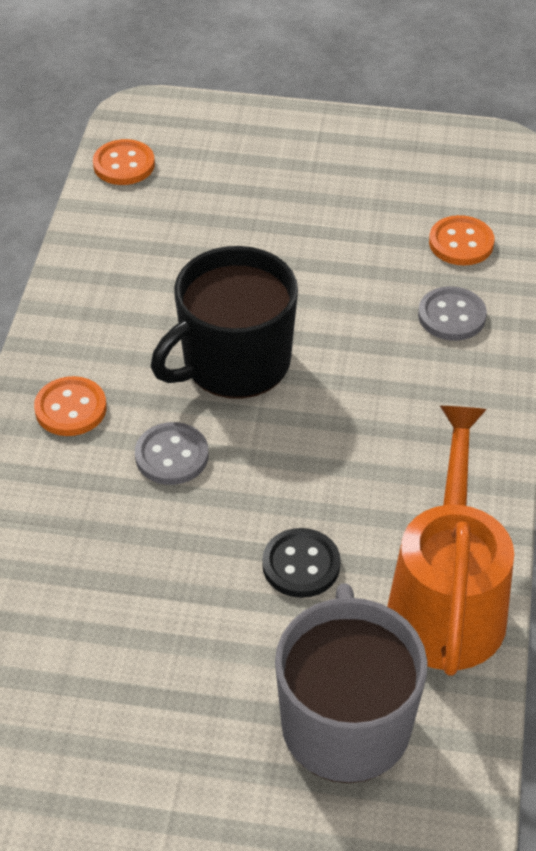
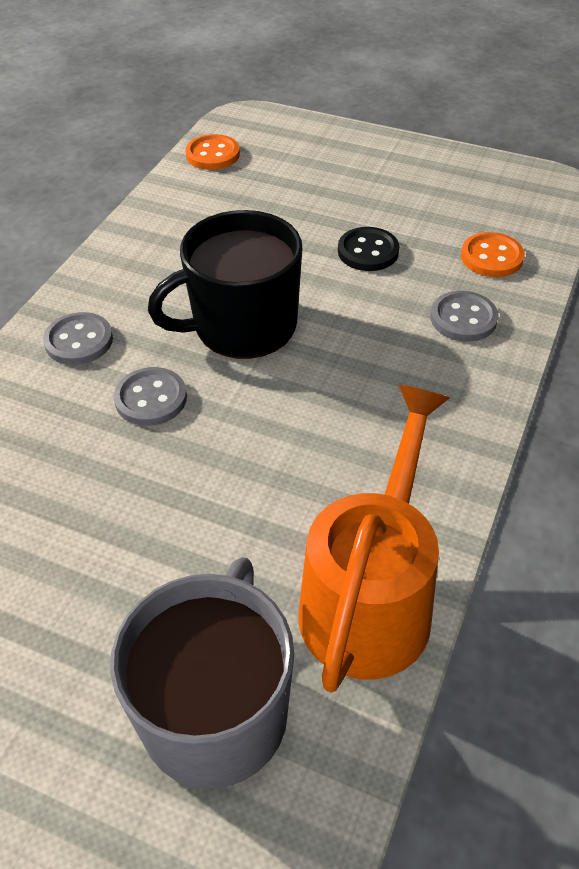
camera: 15 degrees right, 0 degrees up
orange button [34,376,107,436] -> grey button [43,312,113,365]
black button [262,528,341,598] -> black button moved to [338,227,399,271]

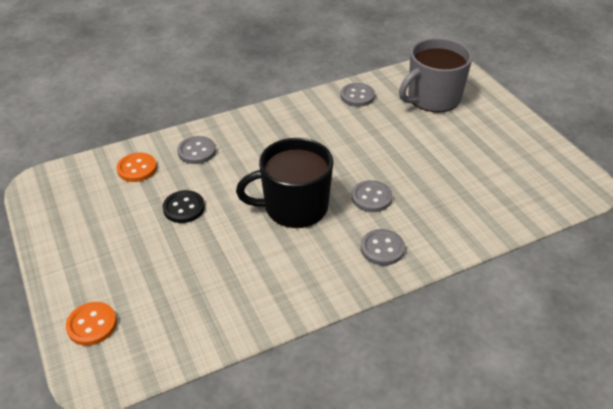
camera: 140 degrees left, 5 degrees down
black mug [148,210,302,359] -> black mug turned 150 degrees clockwise [236,138,333,228]
orange button [185,134,240,170] -> orange button moved to [66,302,117,346]
orange watering can [299,385,449,692] -> grey button [340,83,375,107]

